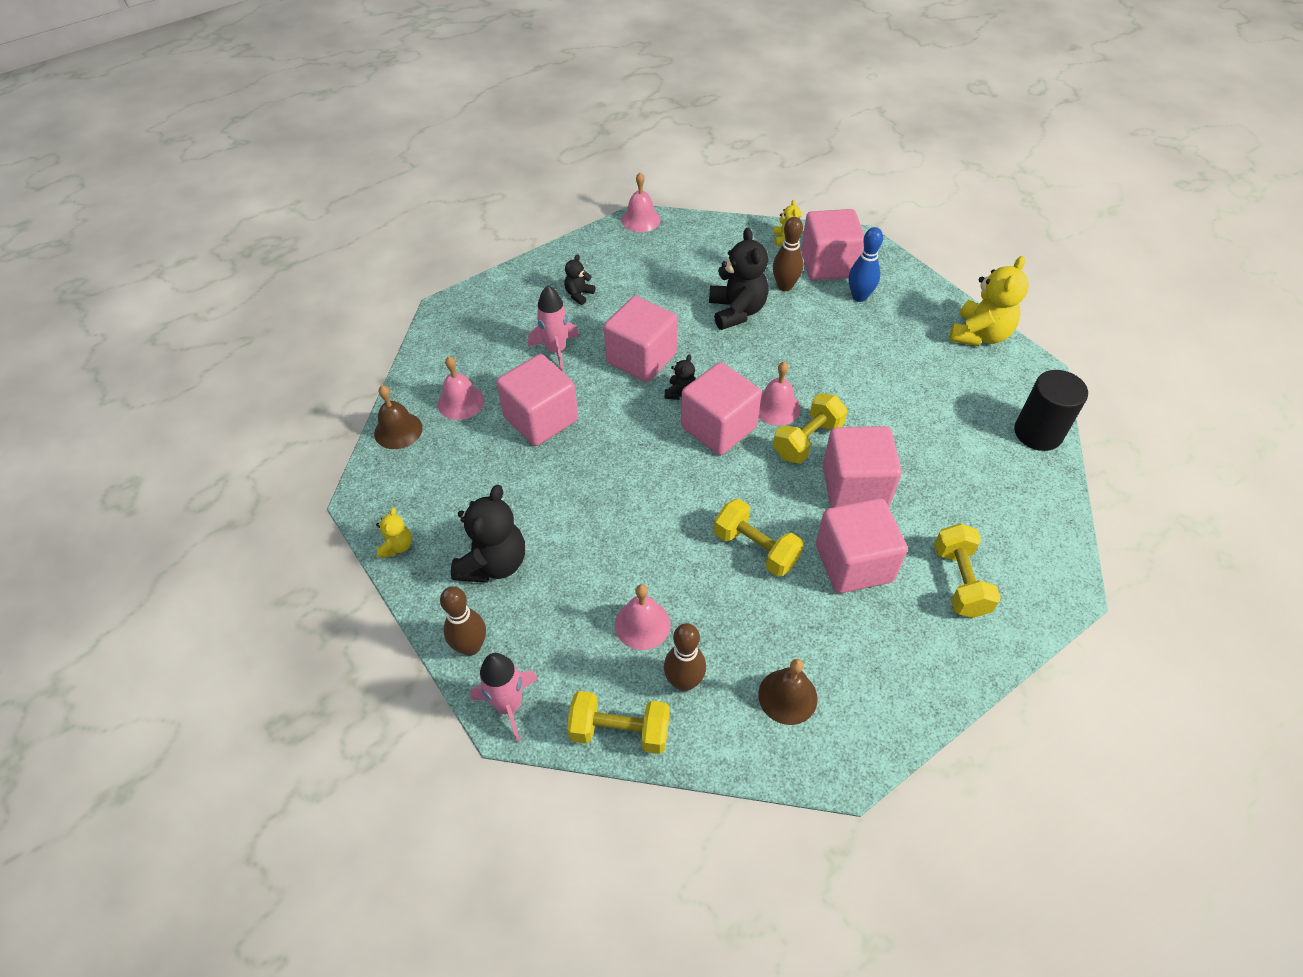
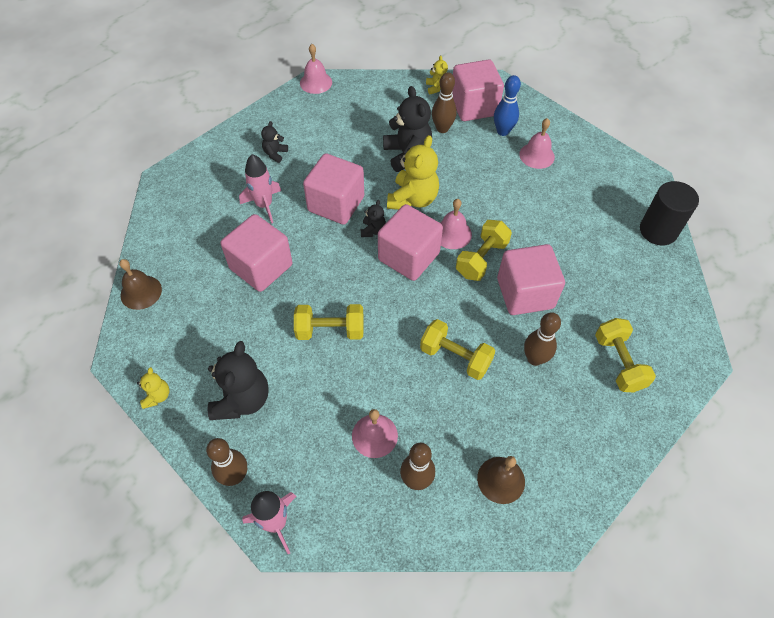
camera: 10 degrees left, 5 degrees up
pink bell [438,356,484,420] -> pink bell moved to [519,118,555,169]
yellow dumbbell [567,691,670,754] -> yellow dumbbell moved to [294,304,364,340]
pink cube [816,498,907,593] -> brown bowling pin [524,312,561,366]
yellow teddy bear [949,256,1029,346] -> yellow teddy bear moved to [387,135,439,210]

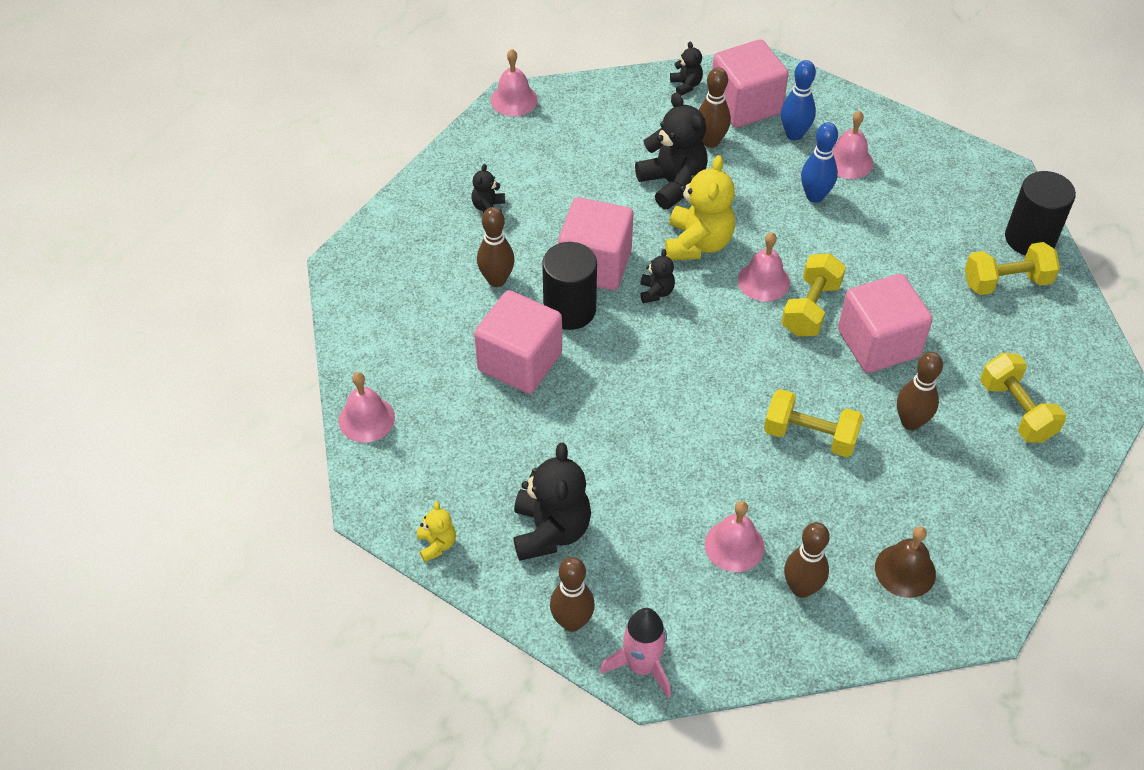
camera: 10 degrees left, 5 degrees down
brown bell [119,259,162,310] -> pink bell [339,372,395,443]
pink rocket [239,154,281,224] -> brown bowling pin [477,207,515,287]
yellow dumbbell [294,304,364,340] -> yellow dumbbell moved to [965,242,1060,295]
pink cube [378,204,443,281] -> none
yellow teddy bear [426,55,448,94] -> black teddy bear [670,41,703,96]
none -> black cylinder [542,242,597,330]
none -> blue bowling pin [801,122,838,203]

